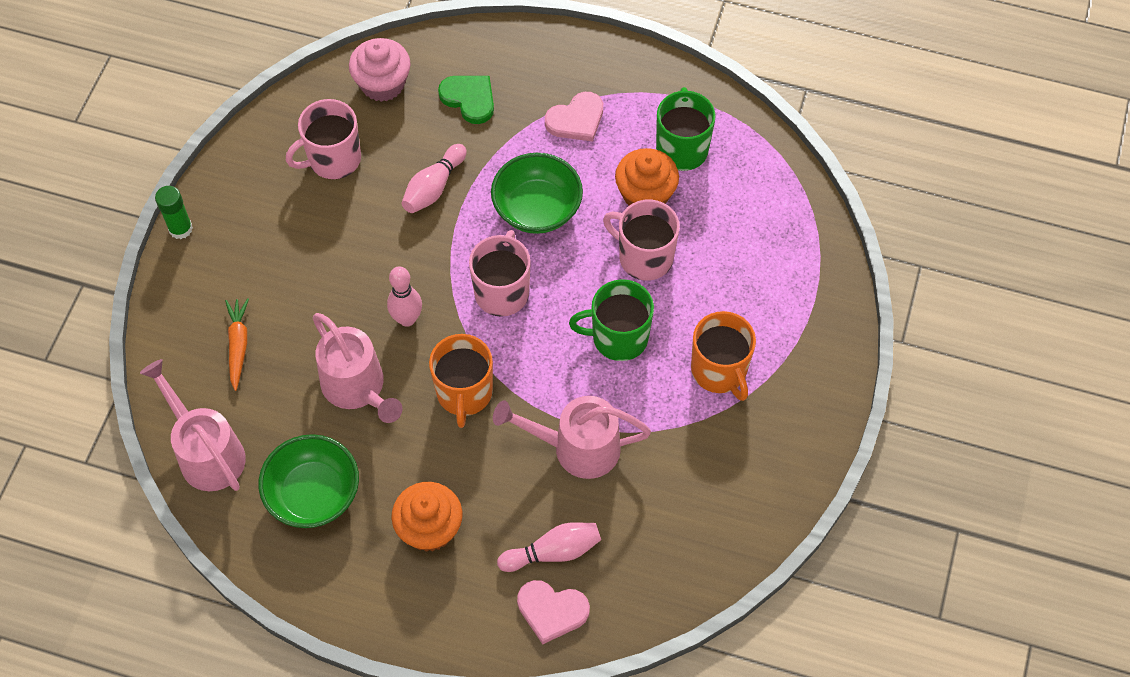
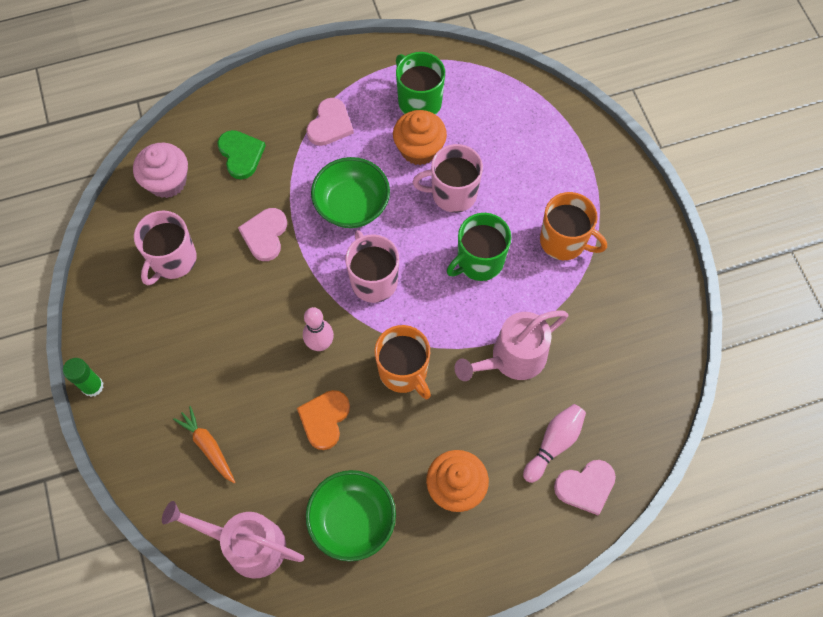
camera: 35 degrees left, 5 degrees up
pink watering can [313,313,402,423] -> orange heart [297,390,350,450]
pink bowling pin [401,144,467,213] -> pink heart [238,208,287,261]
green heart [438,76,494,124] -> green heart turned 60 degrees clockwise [217,130,266,179]

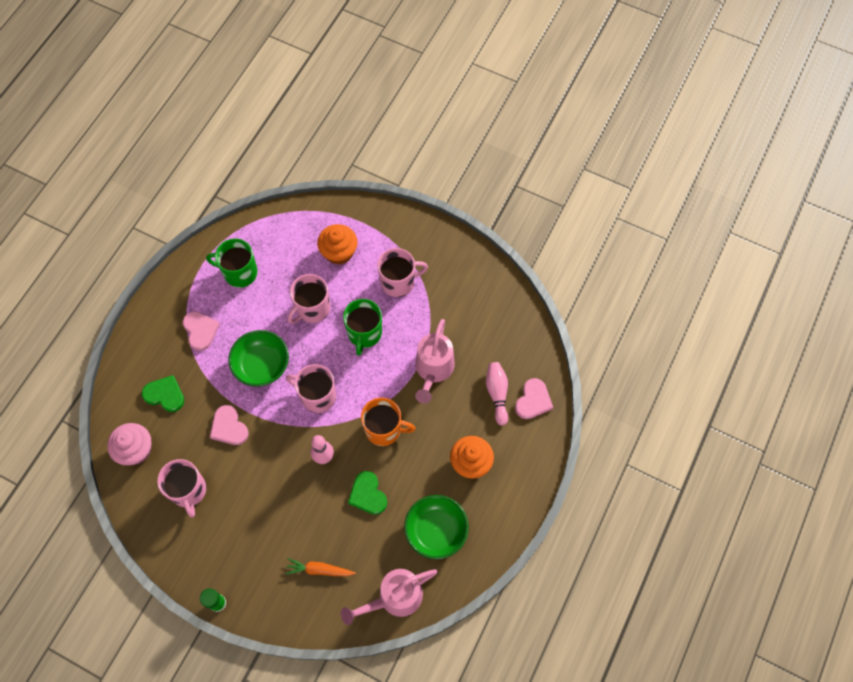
camera: 45 degrees left, 0 degrees up
orange heart [297,390,350,450] -> green heart [348,471,387,515]
orange cupcake [393,110,447,165] -> orange cupcake moved to [317,224,357,265]
orange mug [540,192,607,260] -> pink mug [377,248,428,297]

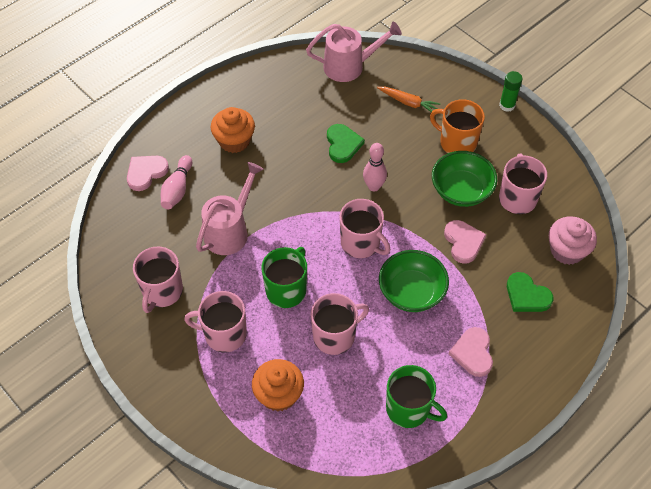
camera: 160 degrees left, 10 degrees down
orange mug [361,398,416,446] -> orange mug moved to [430,99,485,153]
green bowl [404,495,469,559] -> green bowl moved to [432,151,497,207]
none -> pink mug [133,247,183,313]

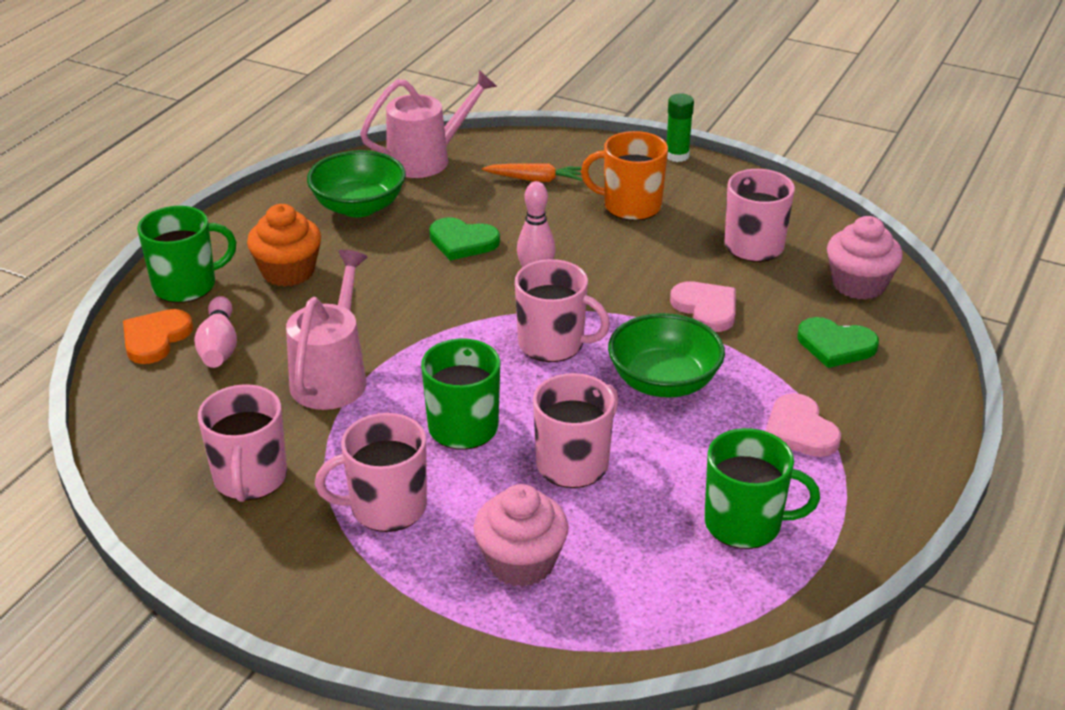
camera: 20 degrees left, 20 degrees down
pink heart [127,156,169,191] -> orange heart [123,309,193,364]
orange cupcake [252,359,304,412] -> pink cupcake [474,484,569,587]
green heart [327,124,365,163] -> green heart turned 135 degrees clockwise [429,217,500,260]
green bowl [432,151,497,207] -> green bowl moved to [307,150,406,217]
none -> green mug [137,206,236,303]

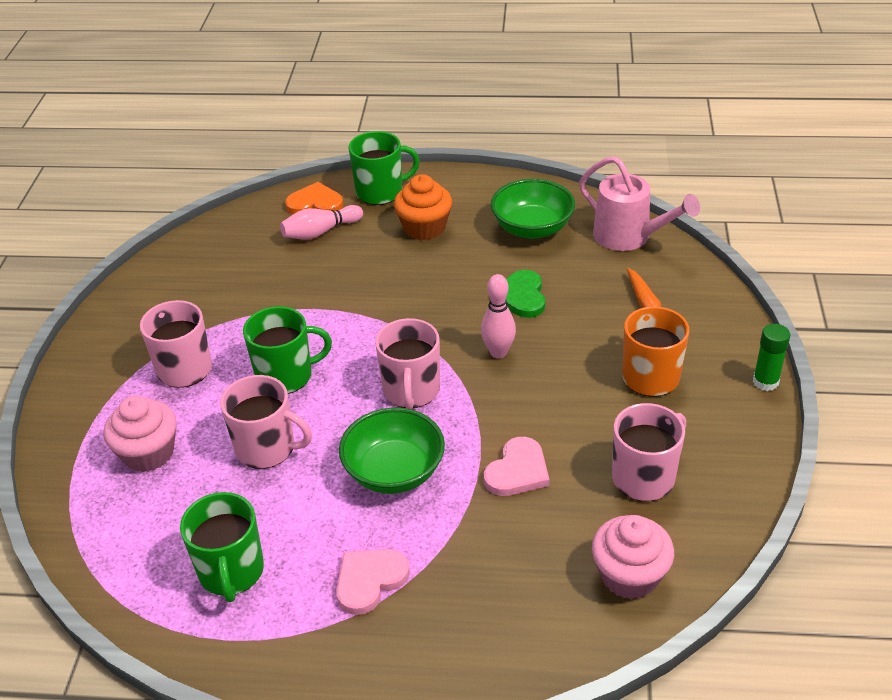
camera: 70 degrees right, 5 degrees up
green mug [137,206,236,303] -> green mug turned 60 degrees counterclockwise [348,131,420,205]
pink mug [198,384,287,502] -> none
pink watering can [286,250,367,410] -> none
green heart [797,317,879,368] -> none

